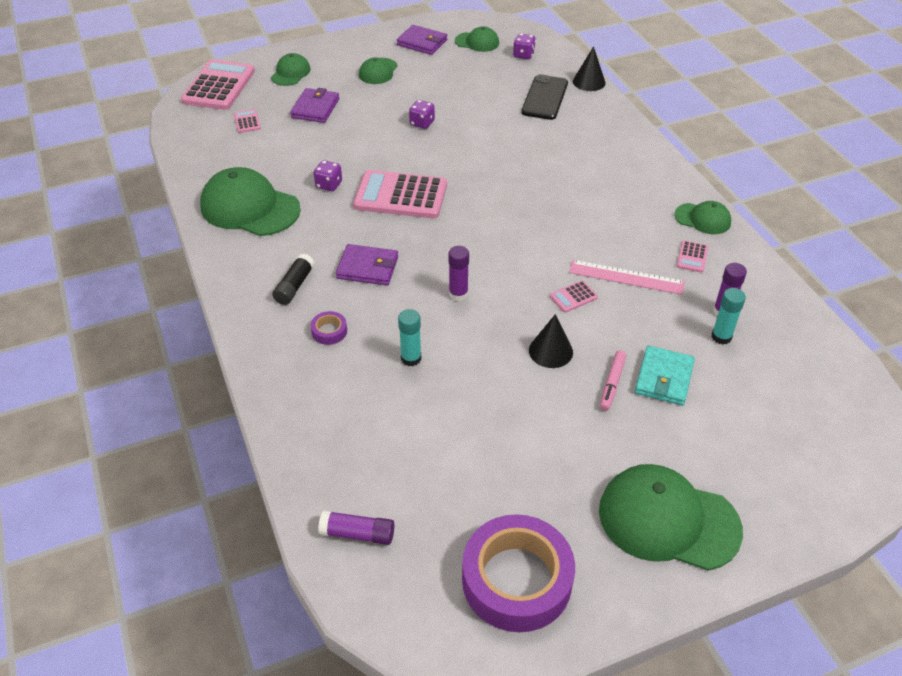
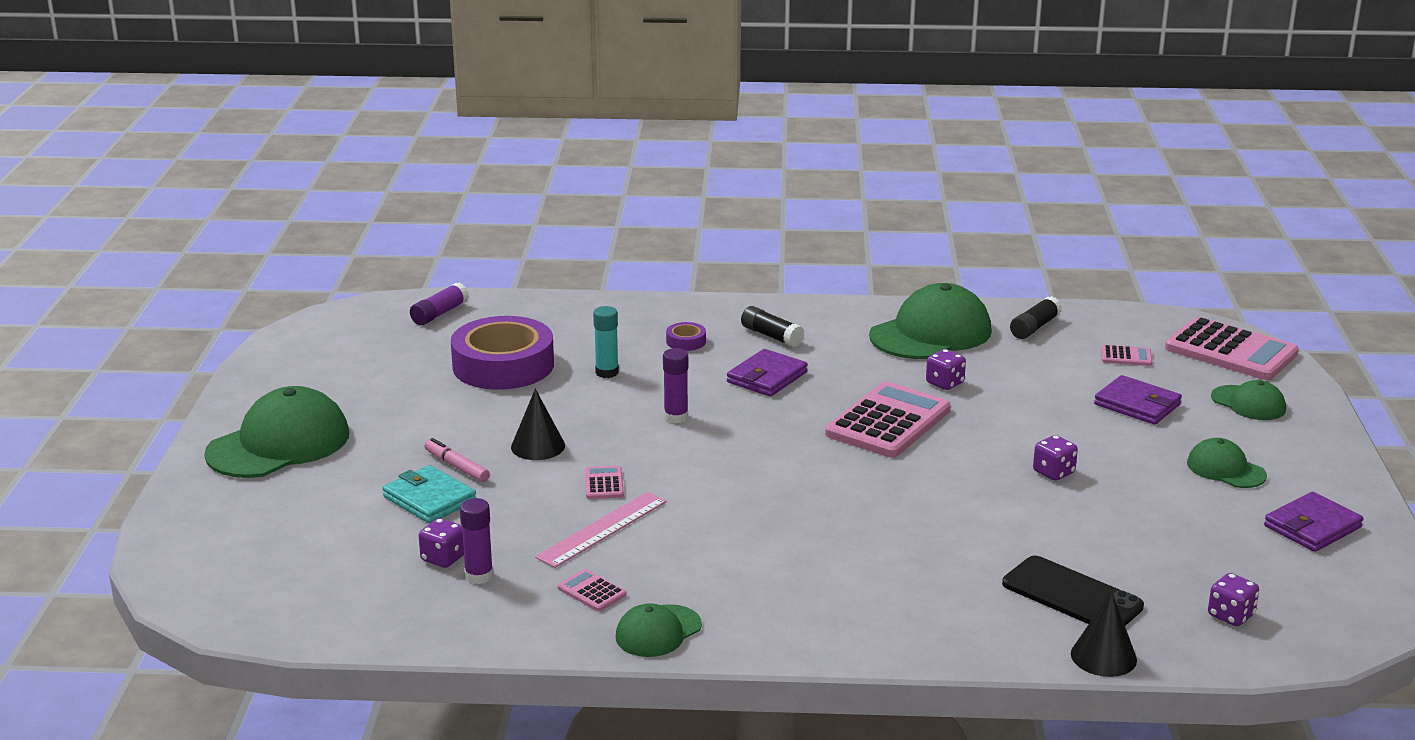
camera: 115 degrees right, 20 degrees down
green cap [455,26,499,52] -> none
purple tape [462,514,575,632] -> purple tape moved to [451,316,554,390]
turquoise glue stick [711,288,746,344] -> purple dice [419,518,464,568]
none -> black glue stick [1010,296,1062,339]

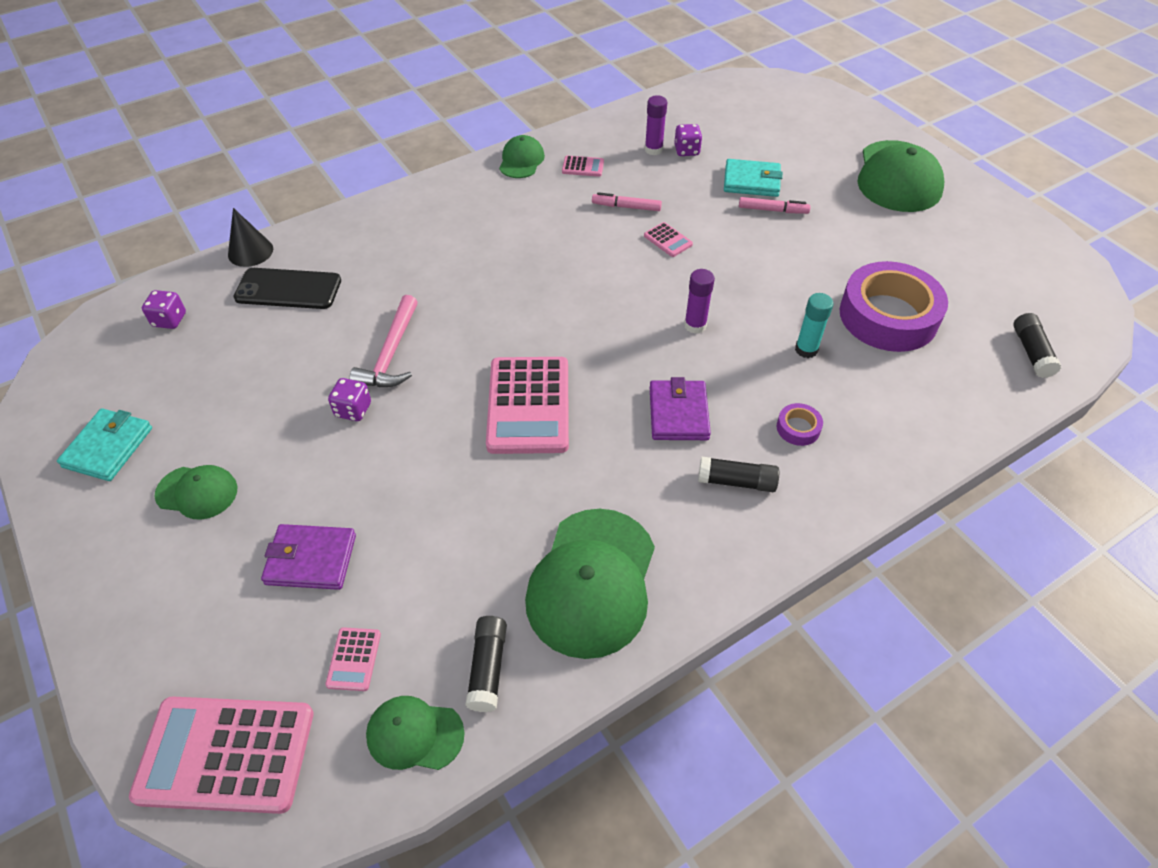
camera: 145 degrees right, 25 degrees up
purple glue stick [410,283,469,325] -> black glue stick [1013,313,1061,378]
black cone [511,389,565,460] -> none
pink ruler [535,492,667,568] -> pink marker [592,192,662,211]
purple dice [926,349,966,390] -> none
pink calculator [1101,345,1152,366] -> pink calculator turned 60 degrees counterclockwise [325,627,381,691]
green cap [1211,380,1286,420] -> green cap moved to [366,696,465,770]
purple wallet [1264,492,1364,552] -> turquoise wallet [57,408,152,481]
none -> pink hammer [350,295,418,387]

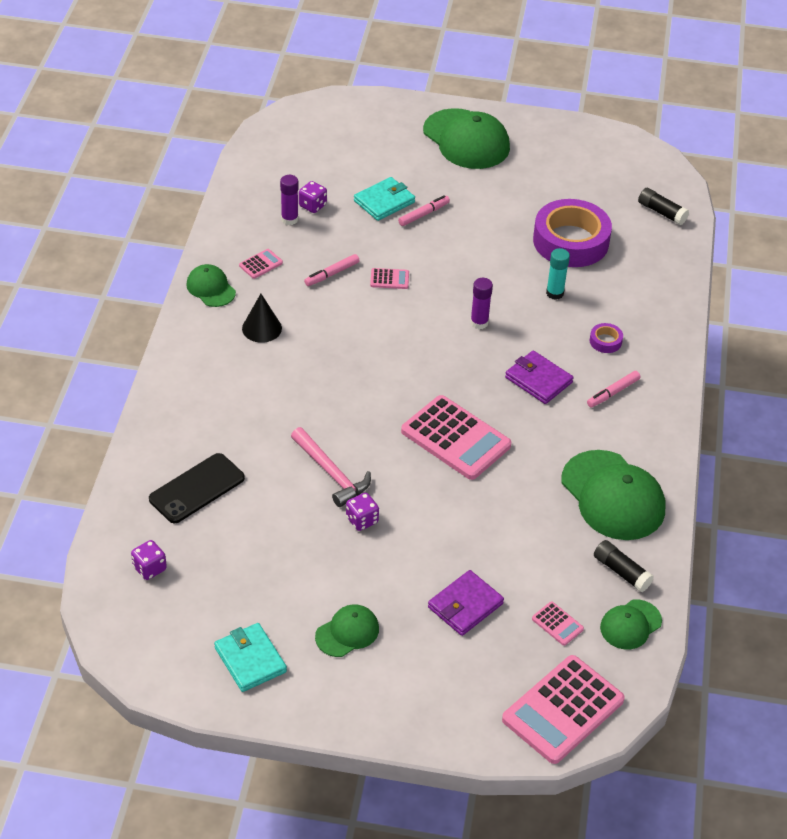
camera: 50 degrees left, 5 degrees down
black cone [228,208,273,267] -> black cone moved to [242,294,282,343]
black glue stick [698,456,779,492] -> pink marker [587,371,641,408]

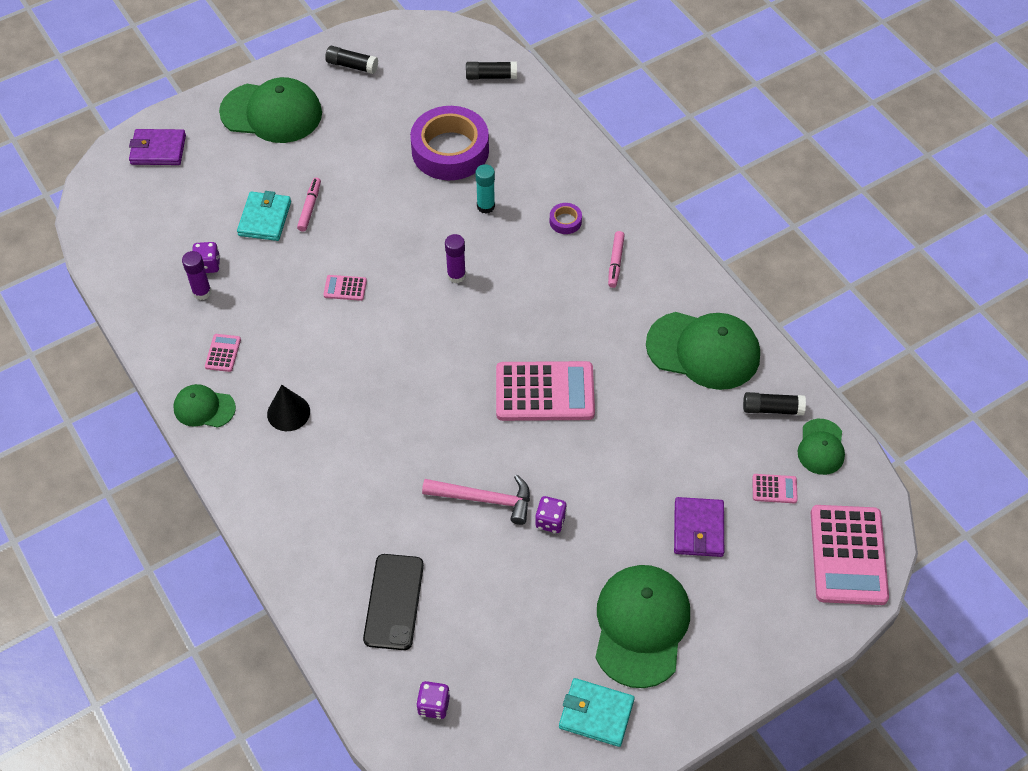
camera: 40 degrees left, 10 degrees up
pink marker [304,254,360,286] -> none
green cap [315,604,379,657] -> green cap [595,565,690,688], size x1.88
pink calculator [370,268,409,289] -> pink calculator turned 135 degrees counterclockwise [323,275,367,301]
purple wallet [505,350,573,404] -> purple wallet moved to [129,129,186,165]
none -> black glue stick [325,46,378,74]

